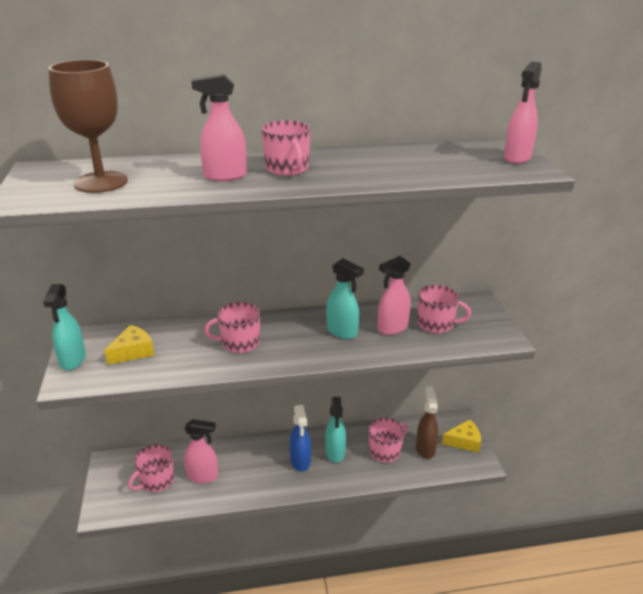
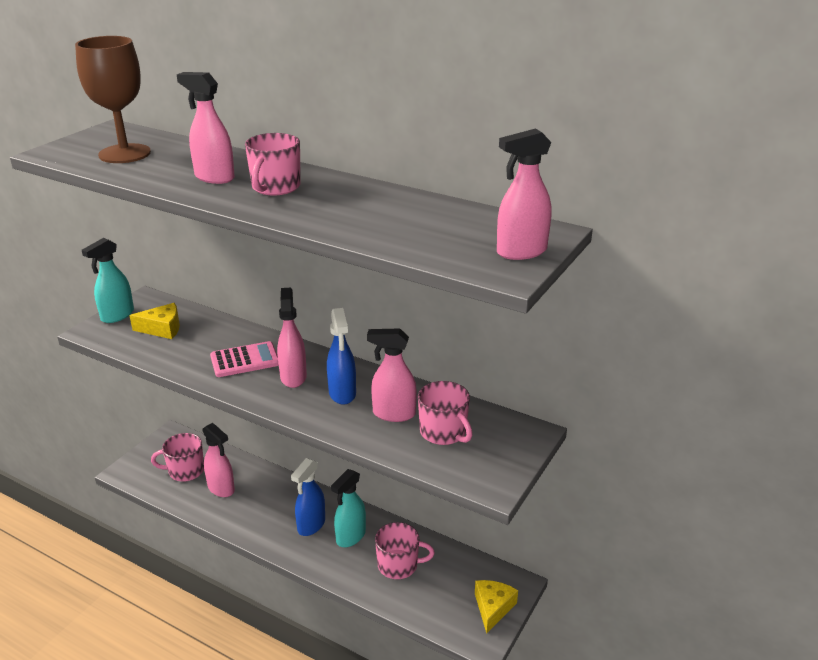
camera: 40 degrees right, 0 degrees up
pink mug [204,302,260,353] -> pink calculator [210,341,279,377]
turquoise spray bottle [326,258,364,339] -> blue spray bottle [327,308,356,405]
brown spray bottle [416,387,438,459] -> none
yellow cheese [442,419,481,453] -> yellow cheese turned 105 degrees counterclockwise [475,580,518,634]
none -> pink spray bottle [277,287,307,388]

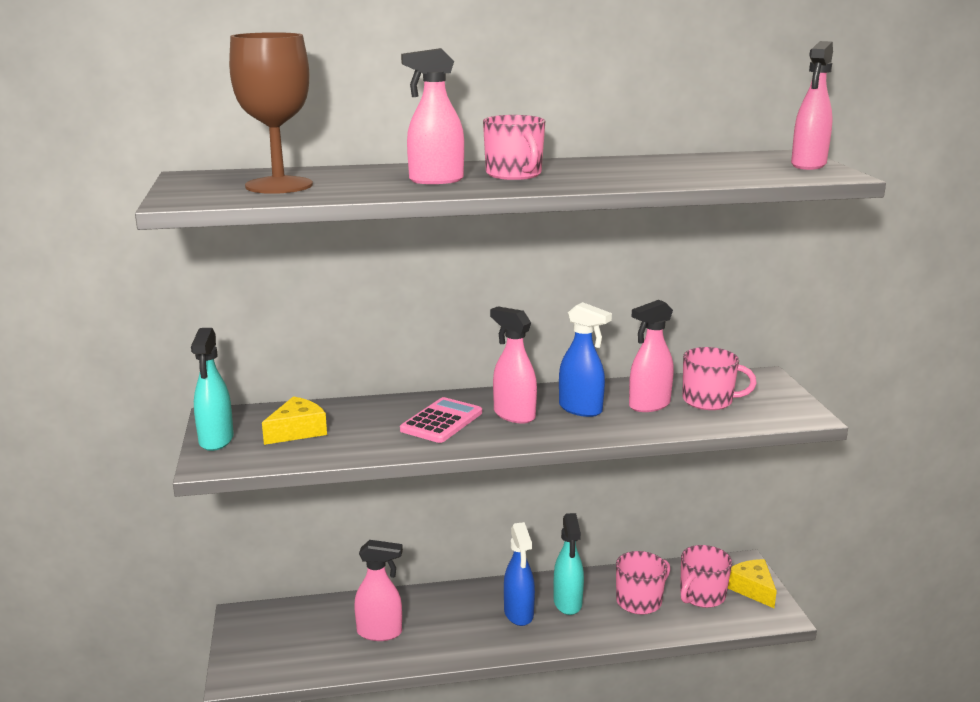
camera: 40 degrees left, 10 degrees down
pink mug [151,433,204,482] -> pink mug moved to [680,545,732,608]

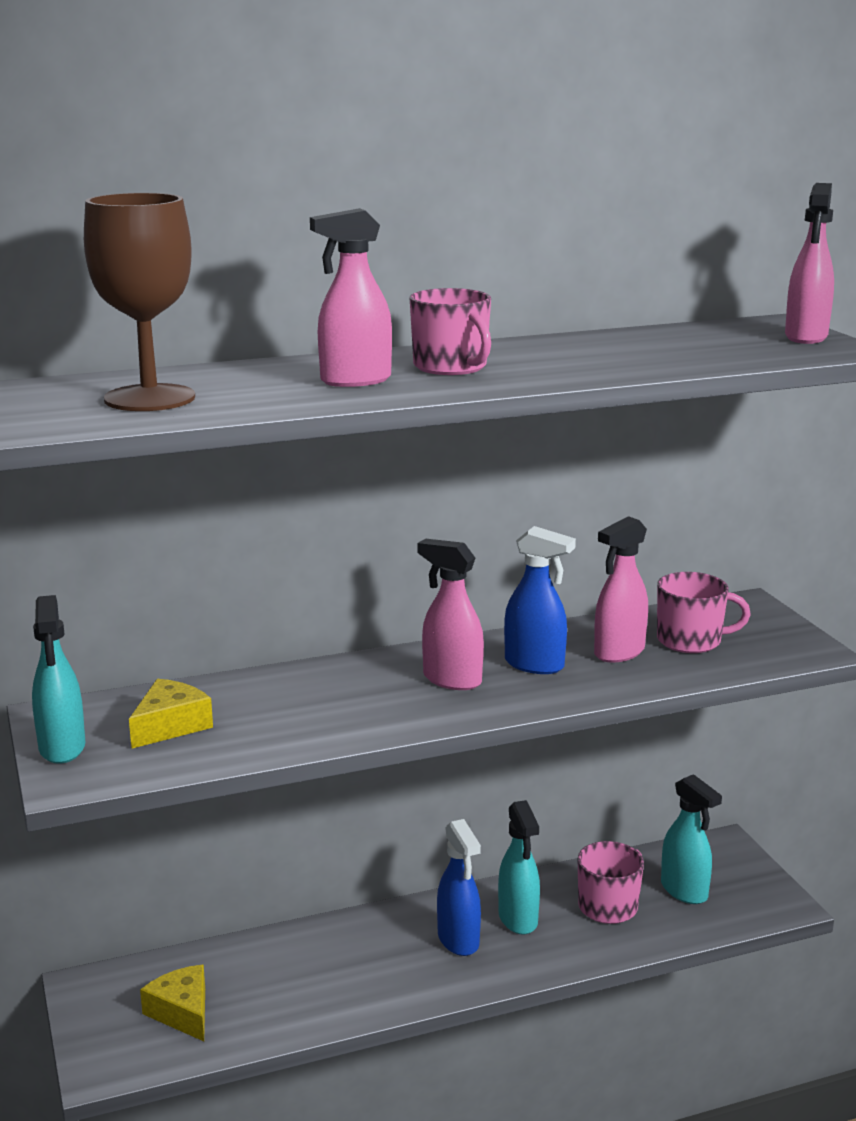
camera: 10 degrees left, 0 degrees up
pink spray bottle [354,540,403,641] -> none
pink calculator [400,397,482,443] -> none
pink mug [680,545,732,608] -> turquoise spray bottle [661,774,722,904]
yellow cheese [728,559,777,608] -> yellow cheese moved to [140,965,205,1041]

